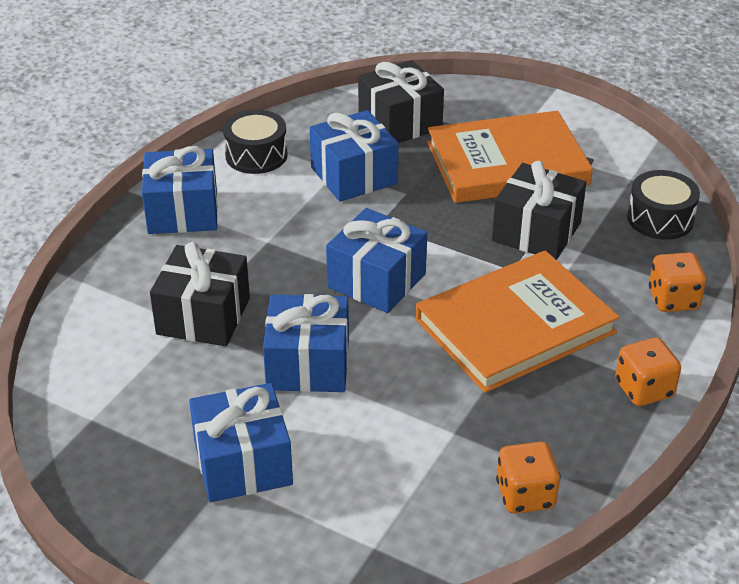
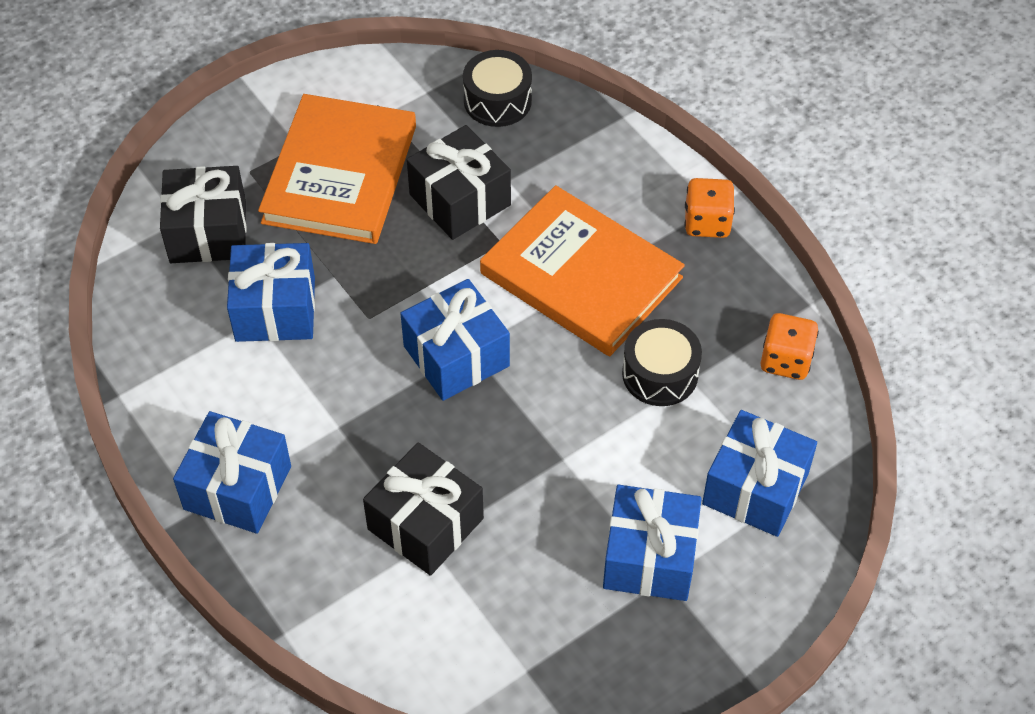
camera: 65 degrees left, 15 degrees up
black drum [223,110,288,174] -> black drum moved to [622,319,702,406]
blue gift [263,294,349,392] -> blue gift moved to [702,410,817,537]
orange book [416,250,620,393] -> orange book turned 45 degrees counterclockwise [480,185,685,356]
orange dice [649,253,706,312] -> none

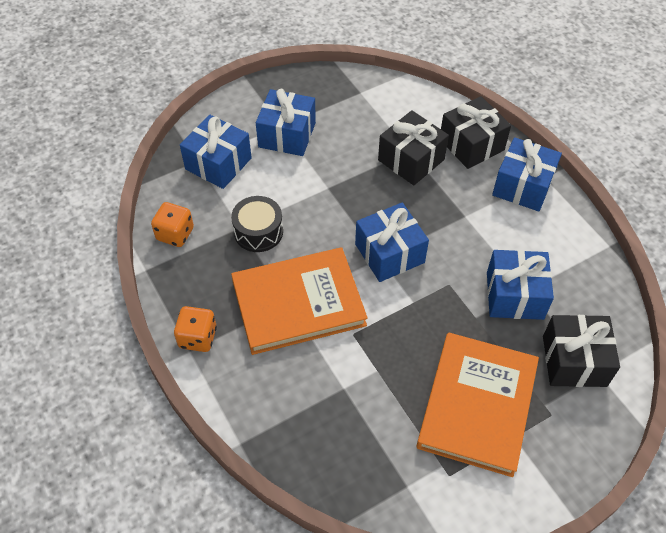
camera: 175 degrees left, 0 degrees up
black gift [407,125,511,240] -> black gift moved to [441,96,511,169]
black drum [463,50,532,127] -> none
orange book [480,185,685,356] -> orange book turned 60 degrees counterclockwise [231,247,368,355]

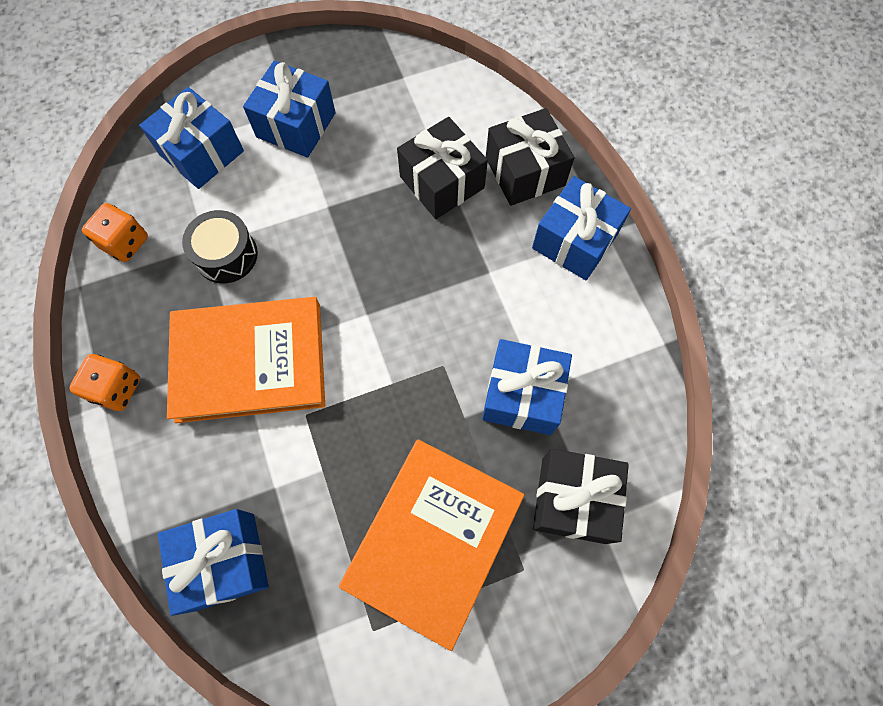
camera: 10 degrees right, 15 degrees up
blue gift [355,203,429,282] -> blue gift moved to [158,509,269,616]

